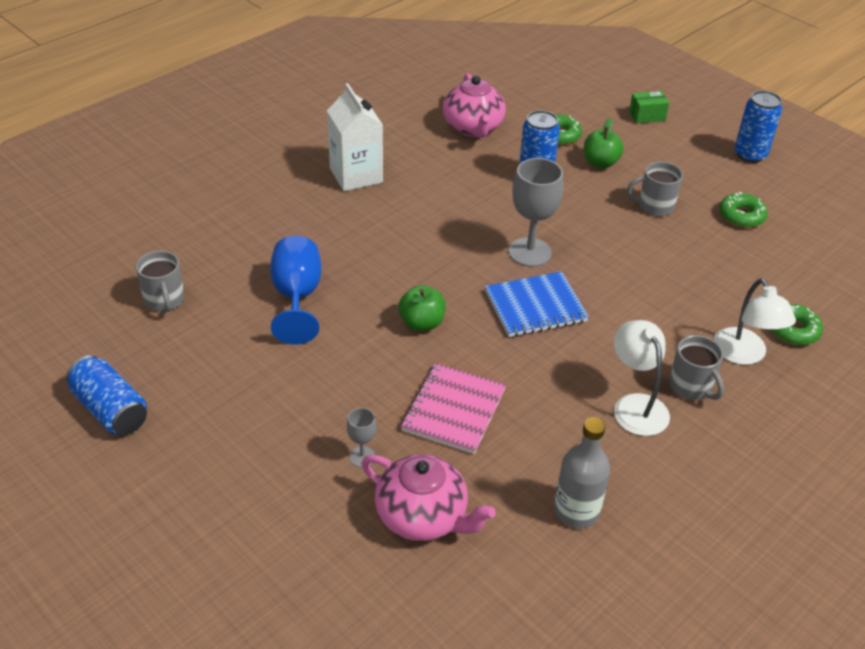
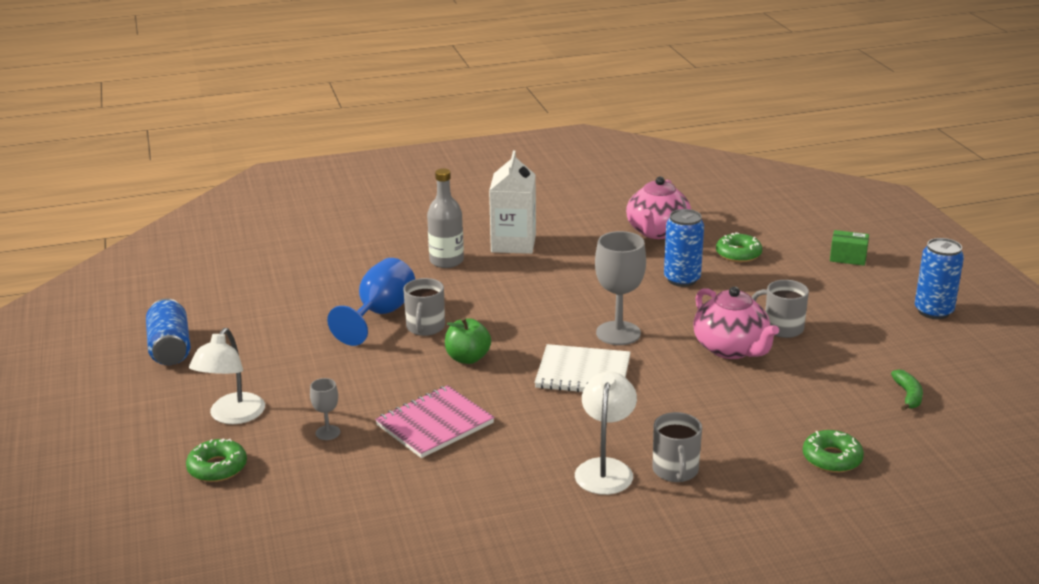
camera: 30 degrees right, 15 degrees down
grey mug [136,251,185,312] -> grey mug moved to [403,278,445,336]
pink teapot [362,454,496,541] -> pink teapot moved to [693,286,779,359]
blue notebook [485,271,589,337] -> white notebook [535,344,631,392]
grey bottle [554,417,610,528] -> grey bottle moved to [427,168,464,268]
green apple [584,118,624,168] -> none
white lamp [713,278,796,365] -> white lamp moved to [189,328,265,424]
green donut [719,192,768,228] -> green donut moved to [186,438,247,482]
none -> green banana [891,369,923,411]

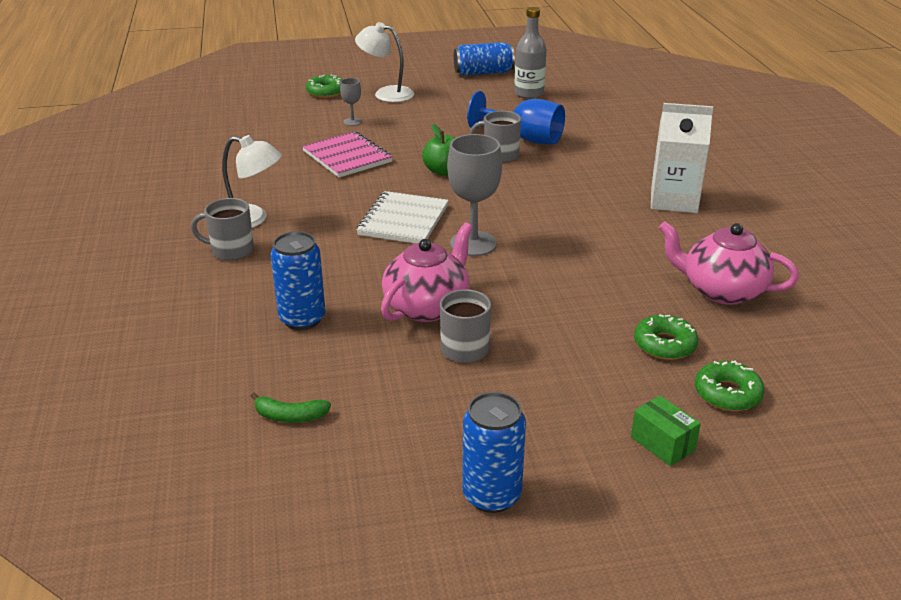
camera: 95 degrees right, 5 degrees up
grey bottle [427,168,464,268] -> grey bottle moved to [514,7,547,99]
blue can [664,209,704,287] -> blue can moved to [270,231,325,330]
pink teapot [693,286,779,359] -> pink teapot turned 150 degrees clockwise [381,222,473,322]
green donut [803,430,864,473] -> green donut moved to [695,361,765,411]
green box [830,230,869,266] -> green box turned 60 degrees counterclockwise [631,396,701,466]

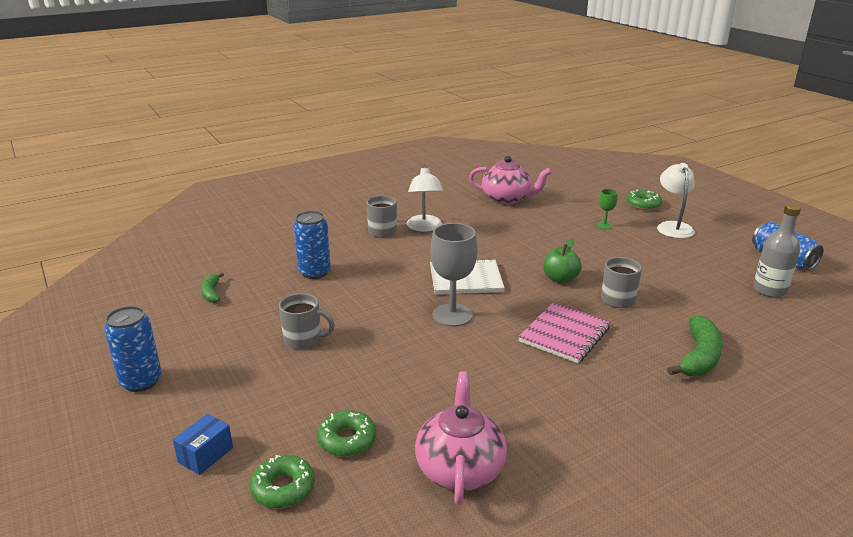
camera: 70 degrees right, 5 degrees down
pink notebook [302,131,393,177] -> pink notebook moved to [518,302,611,363]
grey goblet [340,78,362,126] -> green goblet [597,189,618,229]
pink teapot [381,222,473,322] -> pink teapot moved to [469,156,552,205]
blue goblet [467,91,565,145] -> none
green box [631,396,701,466] -> blue box [173,414,233,475]
white carton [651,103,713,213] -> none
none -> green banana [667,315,723,376]

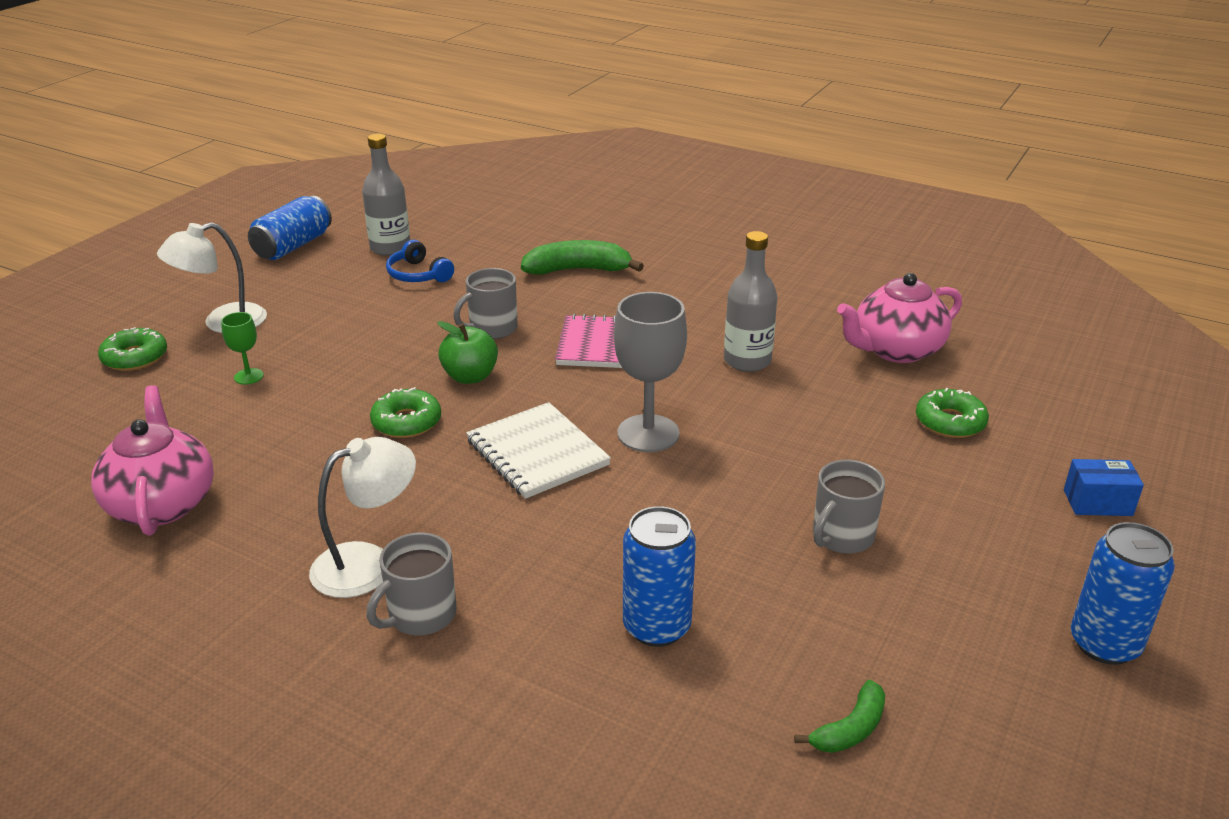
camera: 120 degrees left, 5 degrees up
green donut [250,455,315,508] -> green donut moved to [370,387,441,438]
grey mug [279,293,335,350] -> grey mug turned 120 degrees counterclockwise [813,460,885,554]
none -> blue headphones [386,240,454,282]
none -> grey bottle [724,231,778,372]

